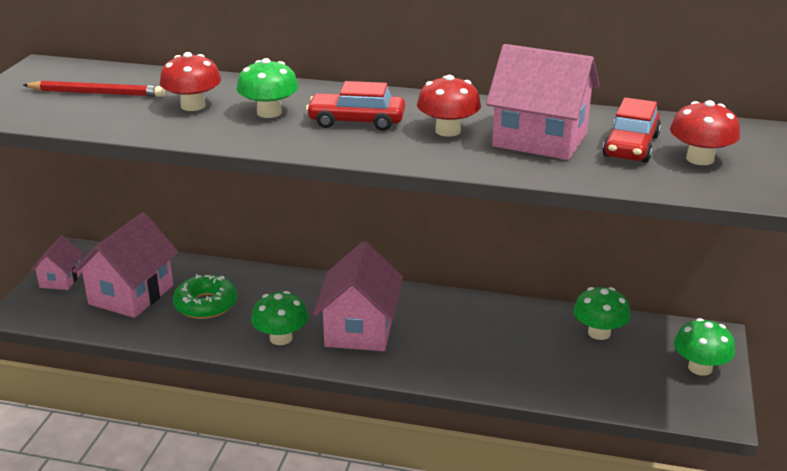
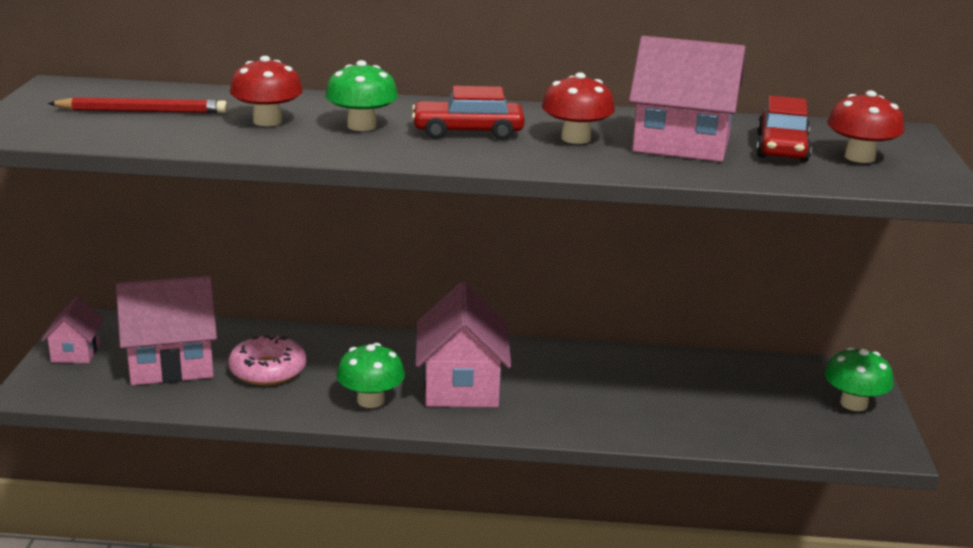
camera: 10 degrees left, 5 degrees down
pink house [72,212,178,318] -> pink house turned 60 degrees clockwise [116,276,217,385]
green donut [173,274,237,319] -> pink donut [228,335,306,385]
green mushroom [573,287,631,340] -> none

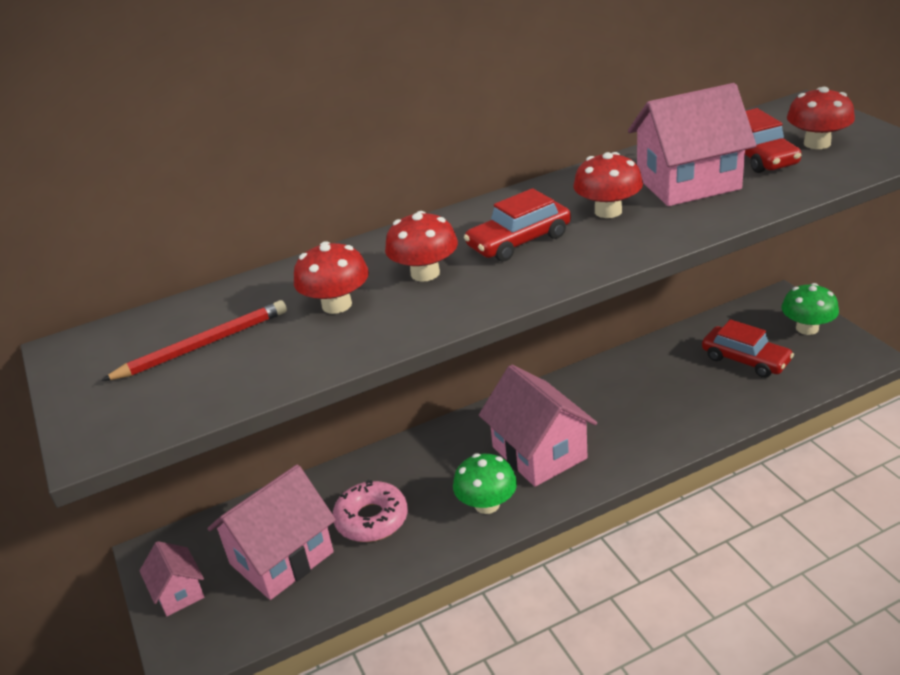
camera: 25 degrees left, 10 degrees up
green mushroom [325,60,398,131] -> red mushroom [385,211,458,281]
none -> red car [702,319,794,378]

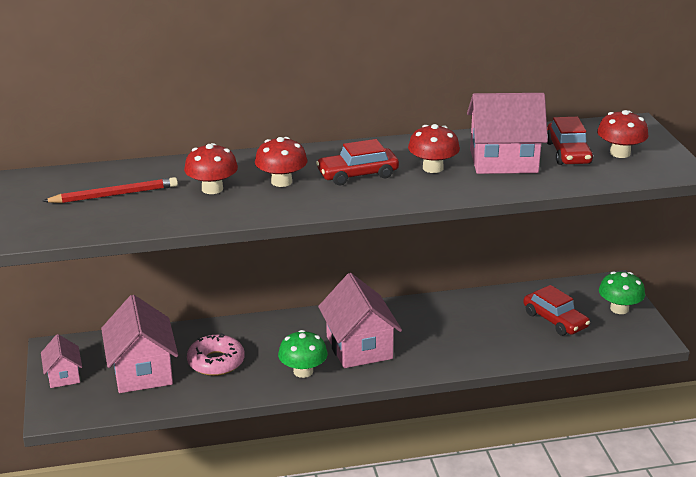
camera: 10 degrees right, 5 degrees down
pink house [208,464,336,600] -> pink house turned 75 degrees counterclockwise [101,295,178,393]

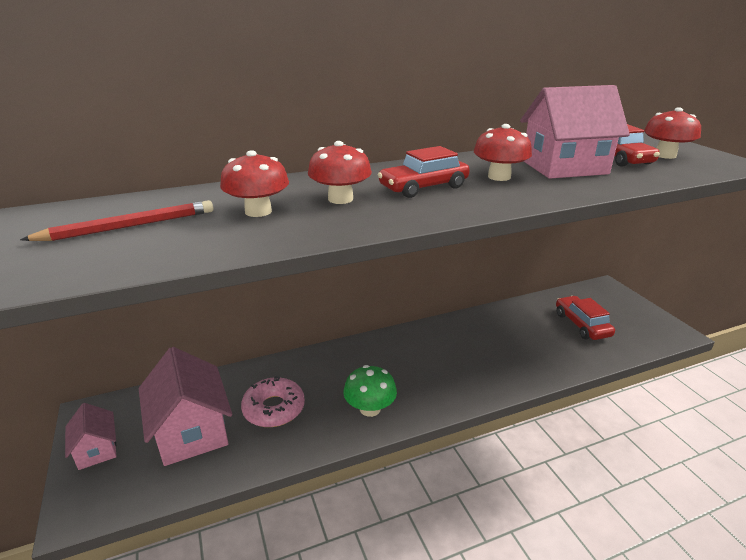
camera: 10 degrees left, 0 degrees up
pink house [318,273,402,368] -> none
red car [523,285,590,336] -> red car turned 150 degrees counterclockwise [556,296,615,340]
green mushroom [599,271,645,314] -> none

